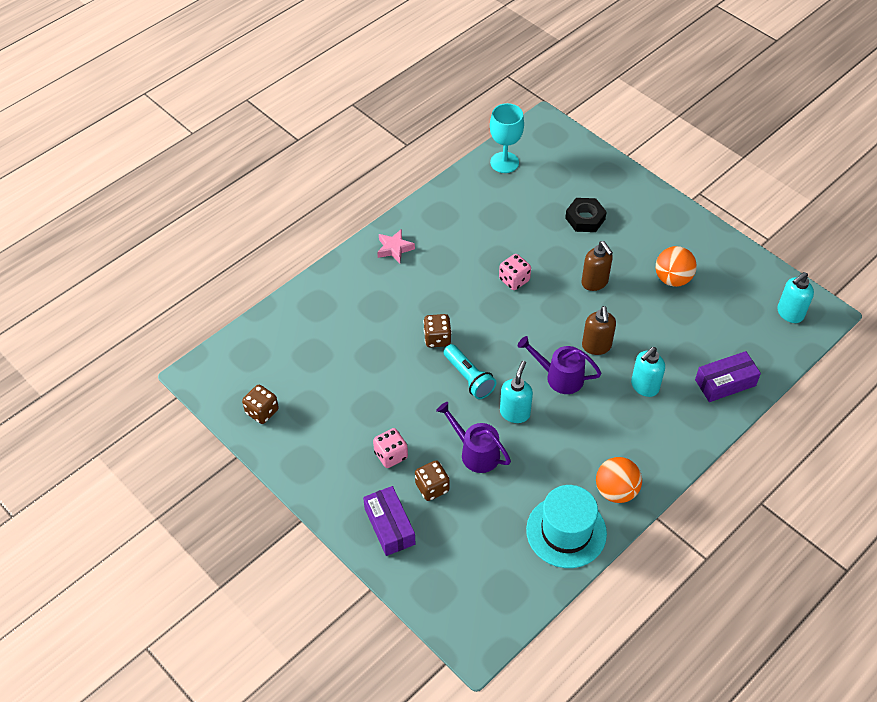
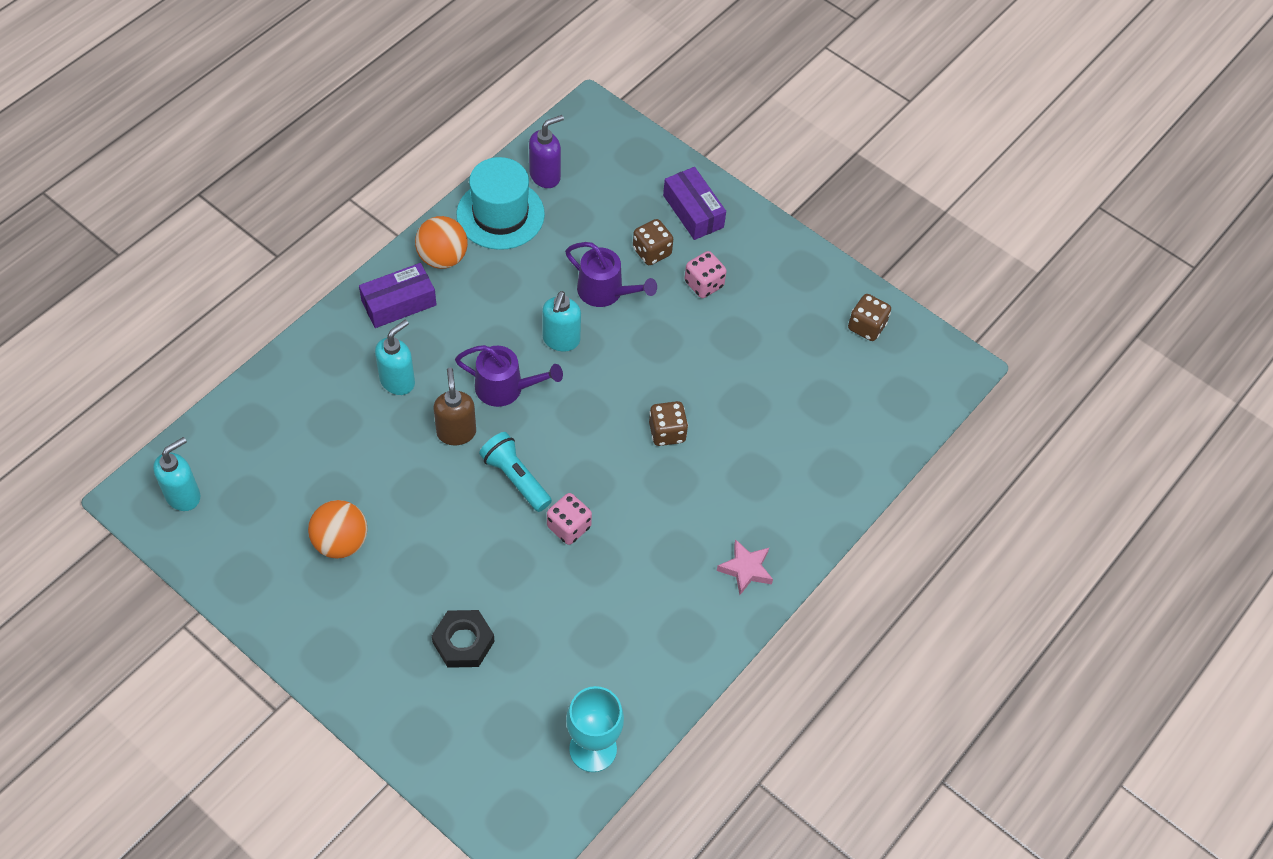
camera: 170 degrees right, 5 degrees up
turquoise flashlight [443,344,497,399] -> turquoise flashlight moved to [479,432,552,512]
brown soap dispenser [581,241,613,291] -> none
purple box [695,351,761,402] -> purple box moved to [359,263,437,328]
none -> purple soap dispenser [529,115,564,188]

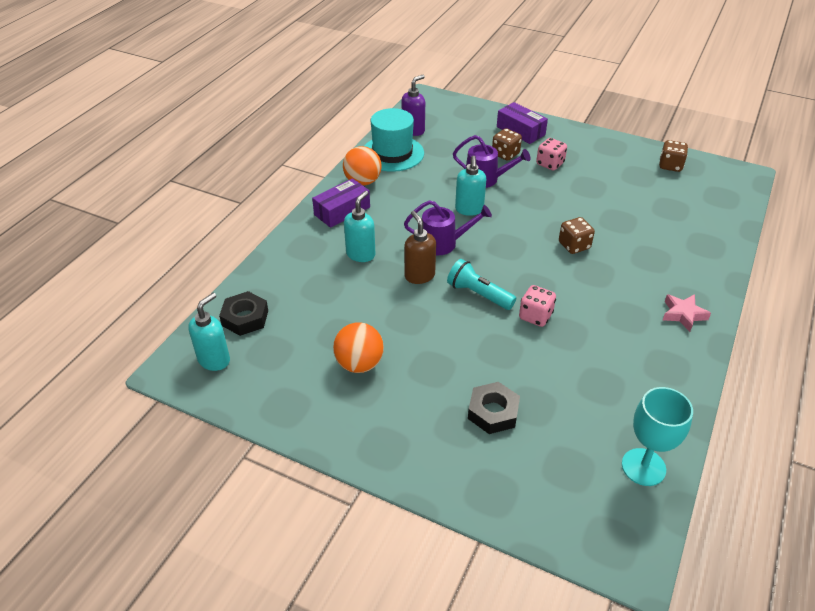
camera: 10 degrees left, 15 degrees down
none -> black nut [219,291,268,336]

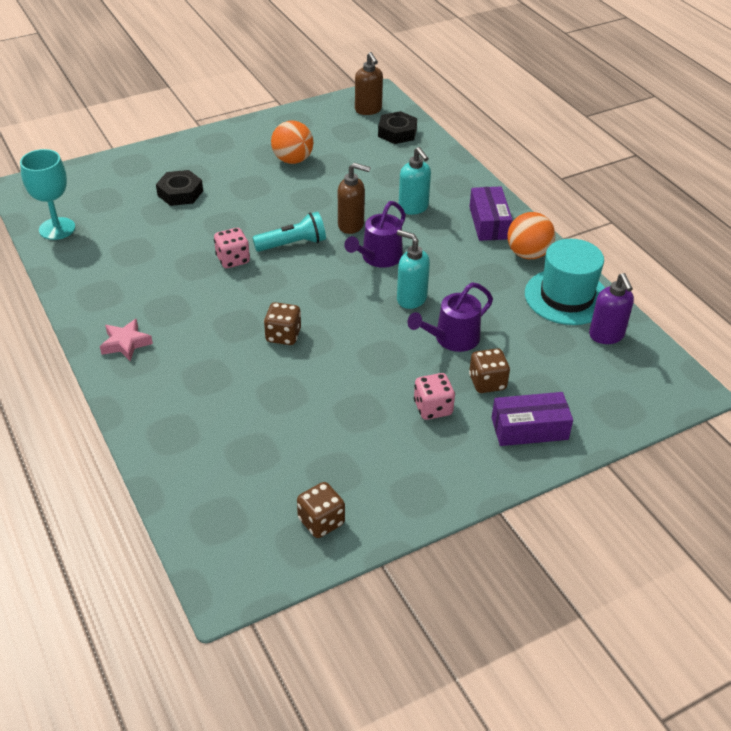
camera: 125 degrees right, 0 degrees up
turquoise soap dispenser [188,293,230,371] -> brown soap dispenser [355,52,383,115]

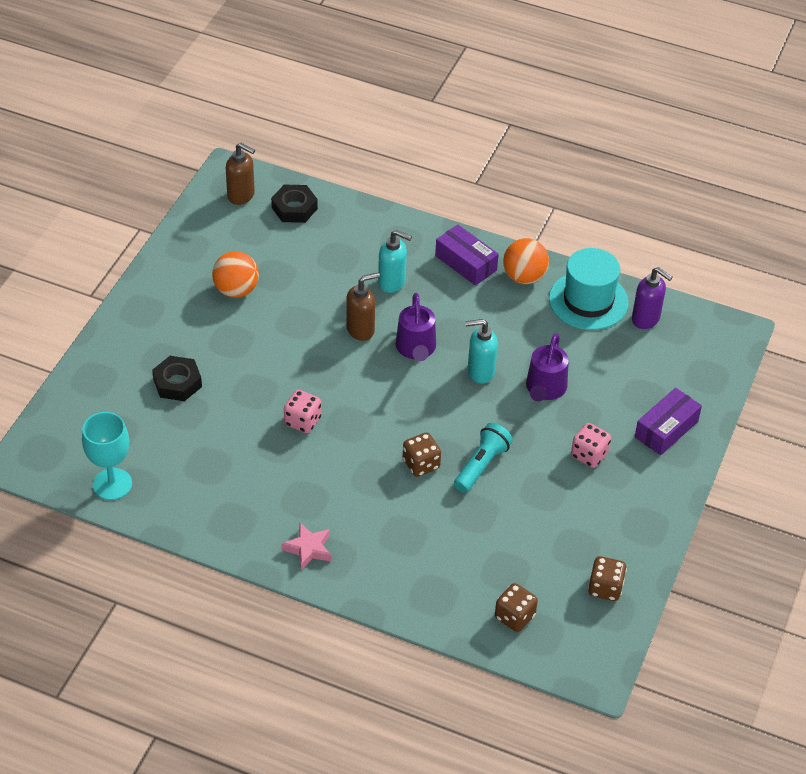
camera: 40 degrees left, 5 degrees up
turquoise flashlight [252,212,326,252] -> turquoise flashlight moved to [454,423,513,493]
brown dice [469,348,510,393] -> brown dice moved to [495,583,538,632]

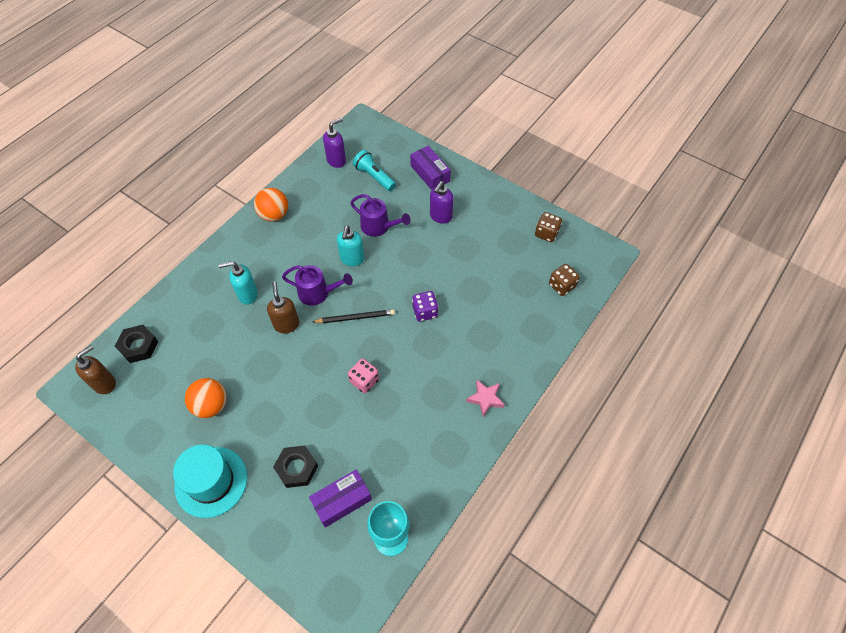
camera: 75 degrees left, 10 degrees up
turquoise soap dispenser [378,230,412,293] -> turquoise soap dispenser turned 135 degrees counterclockwise [219,261,258,305]
brown dice [403,432,441,477] -> purple dice [412,291,438,322]
purple box [435,225,499,286] -> purple box moved to [309,469,372,528]
turquoise flashlight [454,423,513,493] -> turquoise flashlight moved to [353,150,396,191]
turquoise hat [549,248,629,330] -> turquoise hat moved to [173,445,247,518]
pink dice [571,423,611,468] -> purple soap dispenser [430,181,454,224]
none -> black pencil [312,309,395,323]

